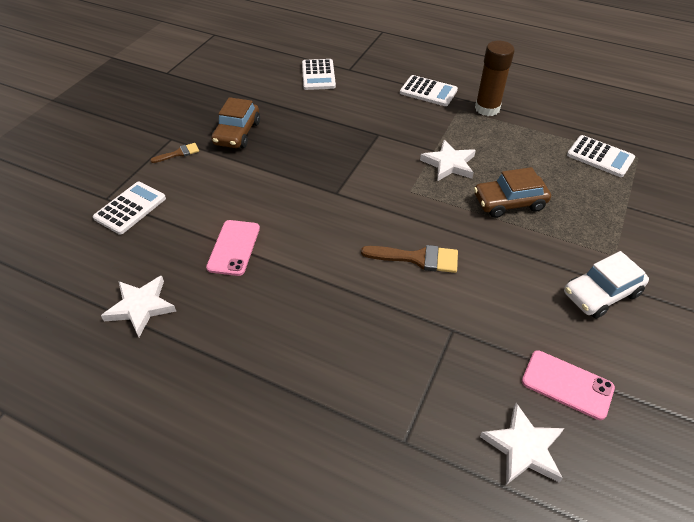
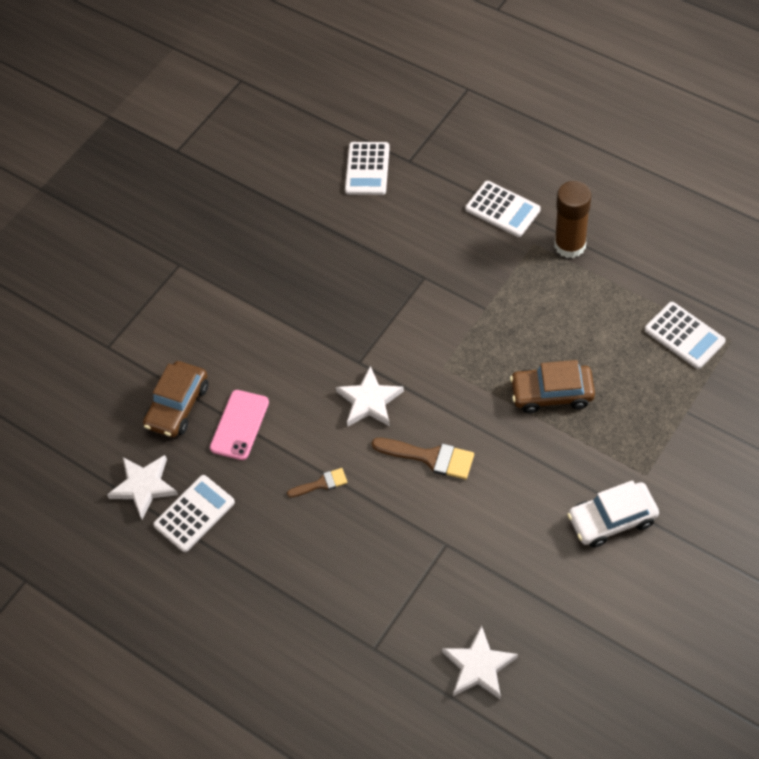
camera: 15 degrees right, 10 degrees up
white calculator [93,182,166,235] -> white calculator moved to [153,475,235,552]
brown brush [150,143,199,163] -> brown brush moved to [287,468,347,497]
brown car [211,97,260,148] -> brown car moved to [143,361,209,437]
white star [420,140,476,181] -> white star moved to [336,366,404,426]
pink phone [522,350,615,420] -> none

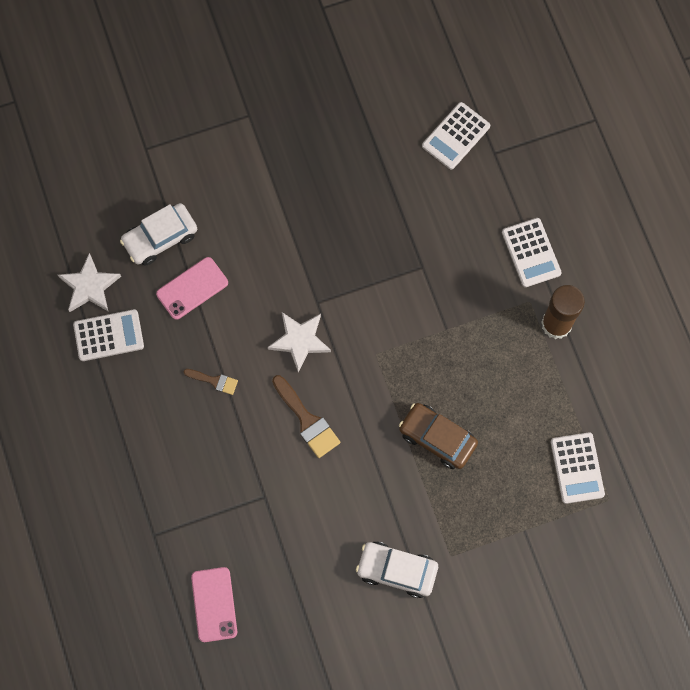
camera: 30 degrees right, 15 degrees up
brown car [143,361,209,437] -> white car [120,203,197,266]
white star [442,625,518,700] -> pink phone [191,567,237,642]

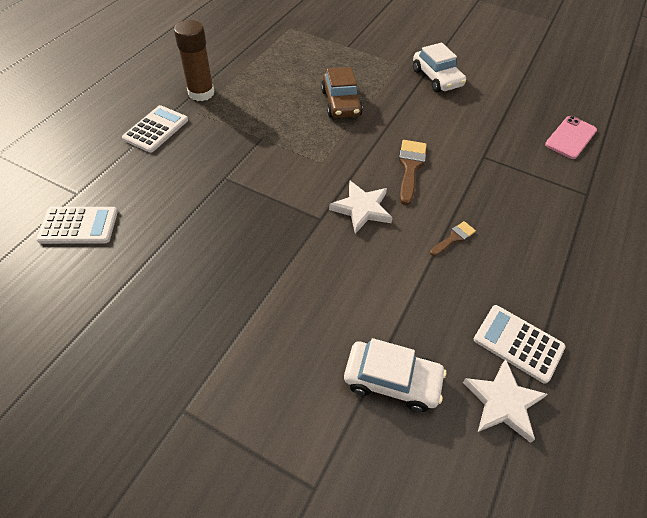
camera: 135 degrees left, 20 degrees down
pink phone [156,257,228,320] -> none
brown brush [184,369,238,395] -> brown brush turned 75 degrees clockwise [430,221,476,256]
white calculator [551,432,605,504] -> none

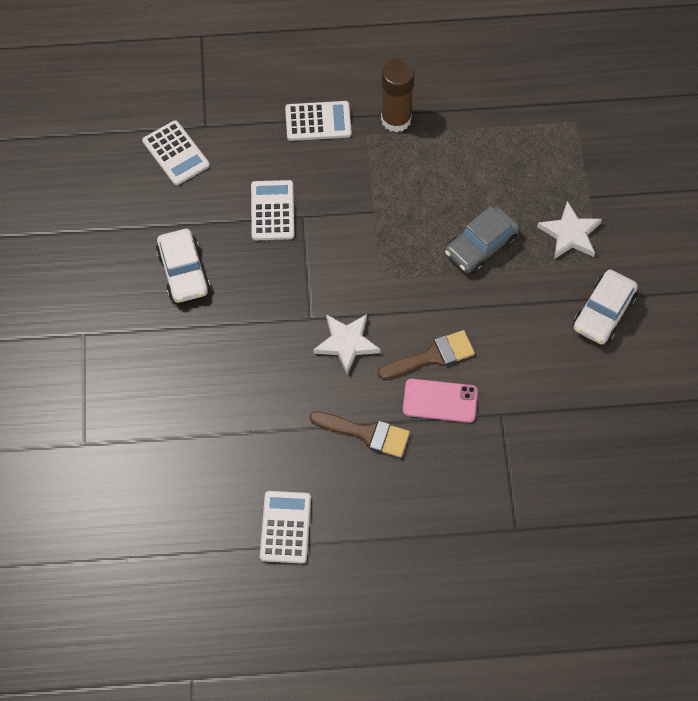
camera: 60 degrees right, 10 degrees up
brown car [321,67,363,118] -> grey car [445,206,520,274]
white car [344,338,446,412] -> white car moved to [156,229,210,303]
brown brush [430,221,476,256] -> brown brush [310,411,410,458], size x1.70
white star [463,359,548,443] -> white star moved to [537,201,602,259]
pink phone [545,116,597,159] -> pink phone moved to [403,379,478,423]
none -> white calculator [251,180,294,240]

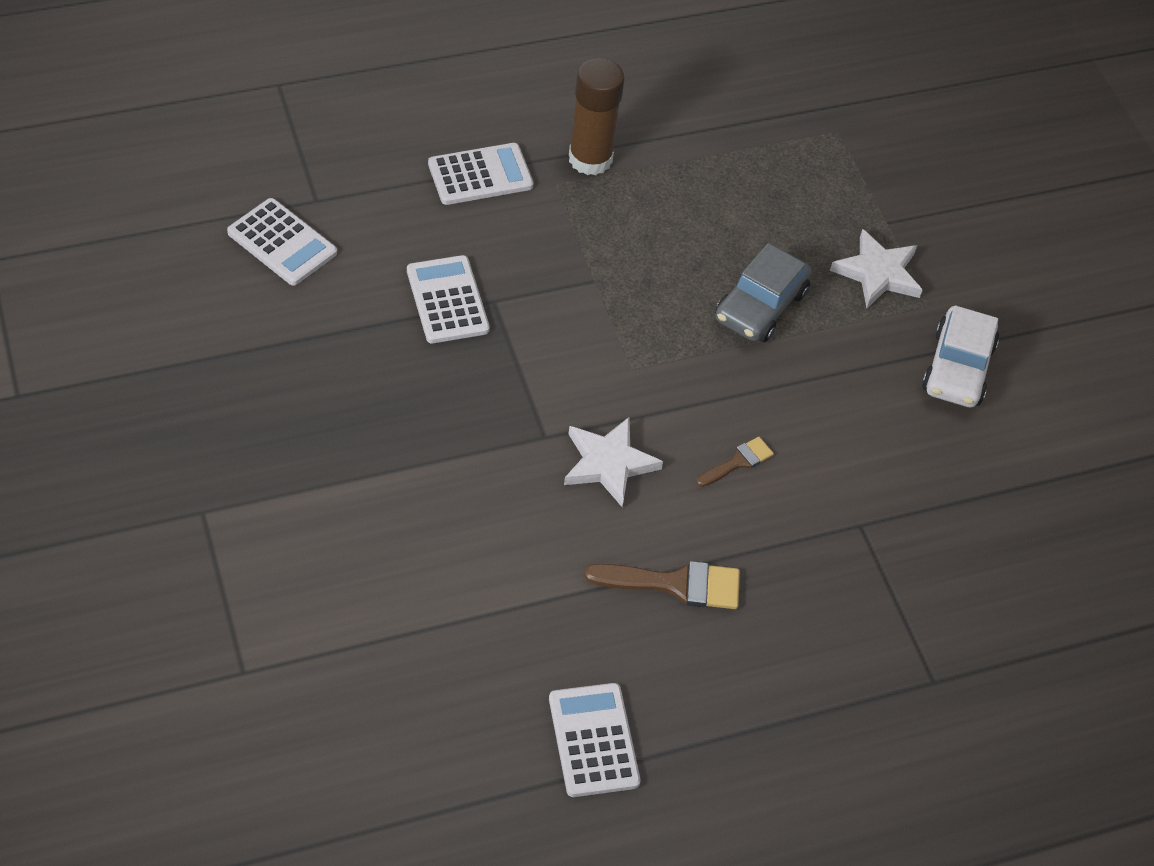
camera: 20 degrees left, 10 degrees down
white car [156,229,210,303] -> none
brown brush [378,330,475,379] -> brown brush [696,437,774,487], size x0.59
pink phone [403,379,478,423] -> none

